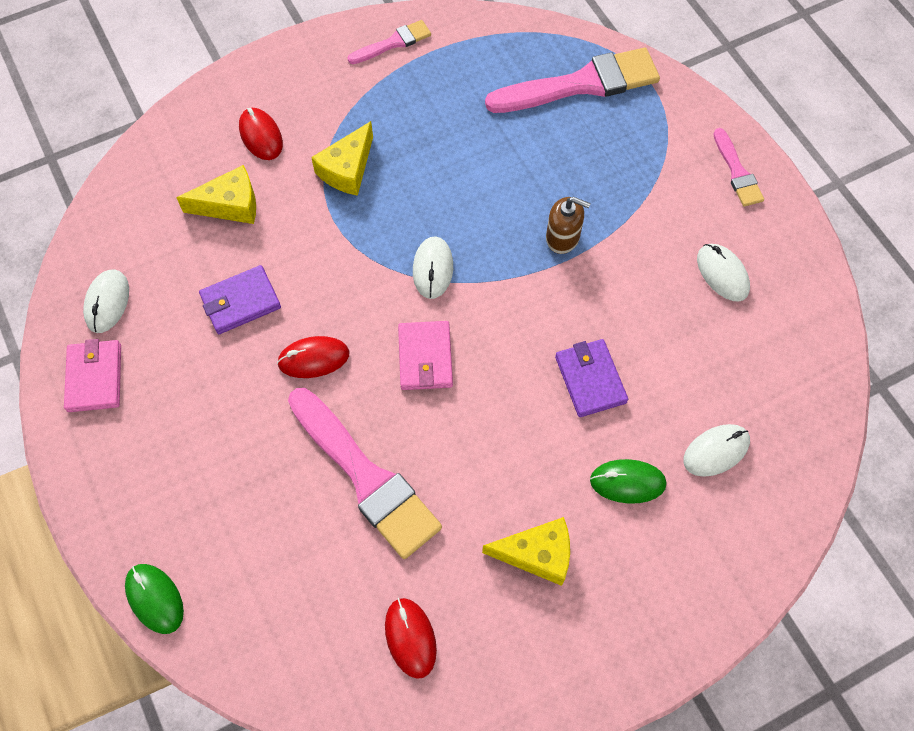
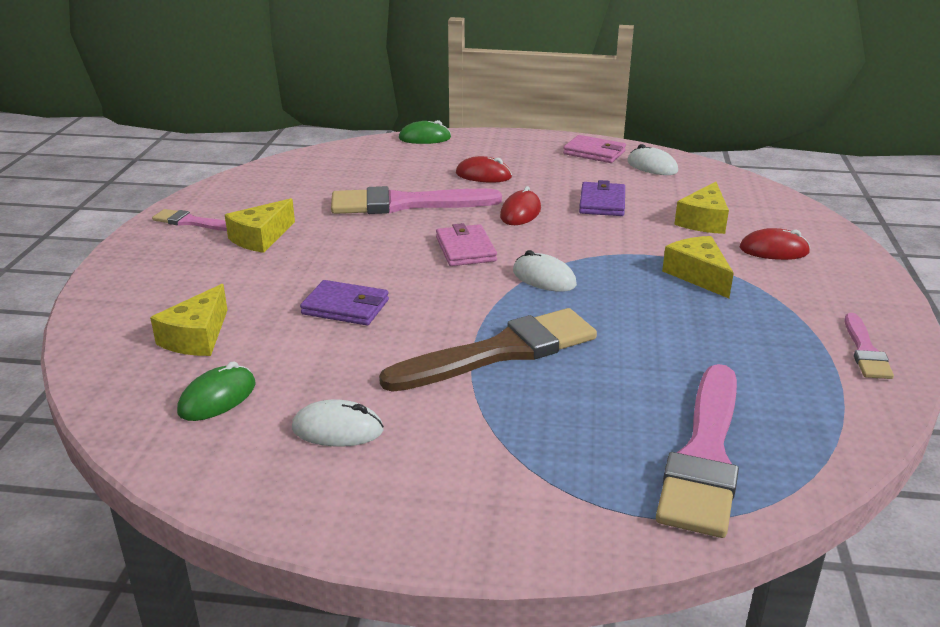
camera: 125 degrees right, 35 degrees down
red mouse [385,598,437,679] -> red mouse moved to [456,156,512,183]
pink wallet [398,321,453,390] -> pink wallet turned 45 degrees clockwise [436,223,497,266]
brown soap dispenser [546,197,591,254] -> brown brush [379,308,597,392]
green mouse [590,459,667,504] -> green mouse moved to [177,361,256,421]
white mouse [684,424,750,477] -> yellow cheese [150,284,227,356]
pink brush [713,128,764,207] -> pink brush moved to [152,209,227,231]

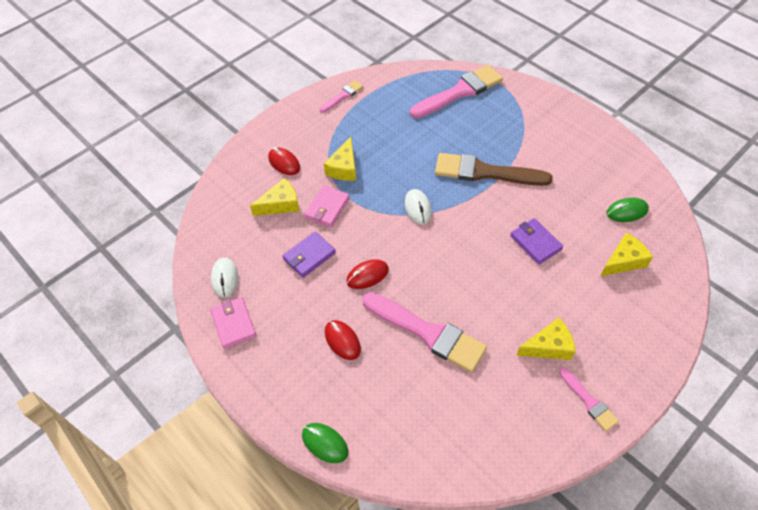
camera: 140 degrees left, 25 degrees up
white mouse [292,399,384,447] -> none
pink wallet [436,223,497,266] -> pink wallet moved to [304,185,350,227]

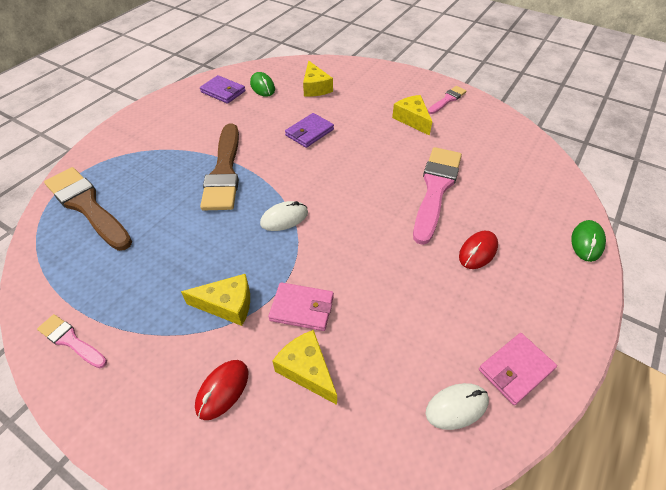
camera: 105 degrees left, 5 degrees down
purple wallet [282,232,336,278] -> purple wallet moved to [200,75,246,104]
red mouse [346,259,389,289] -> none
pink brush [410,65,503,118] -> brown brush [44,167,132,251]
yellow cheese [600,232,653,276] -> yellow cheese turned 150 degrees counterclockwise [303,60,333,97]

